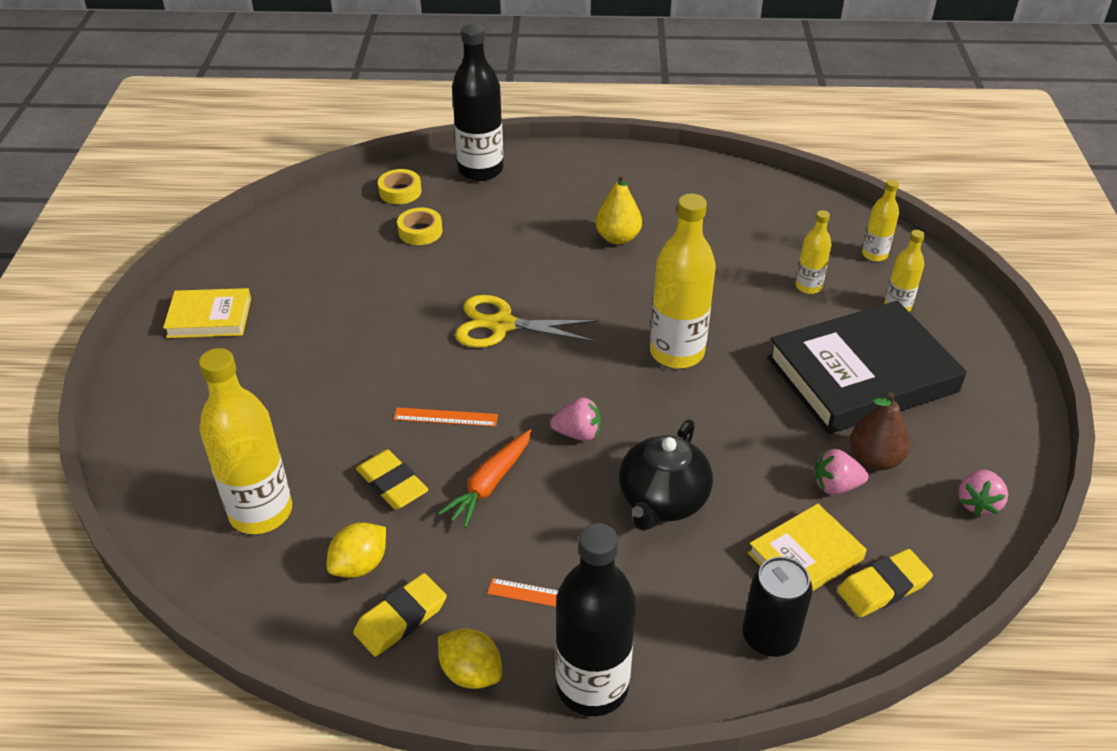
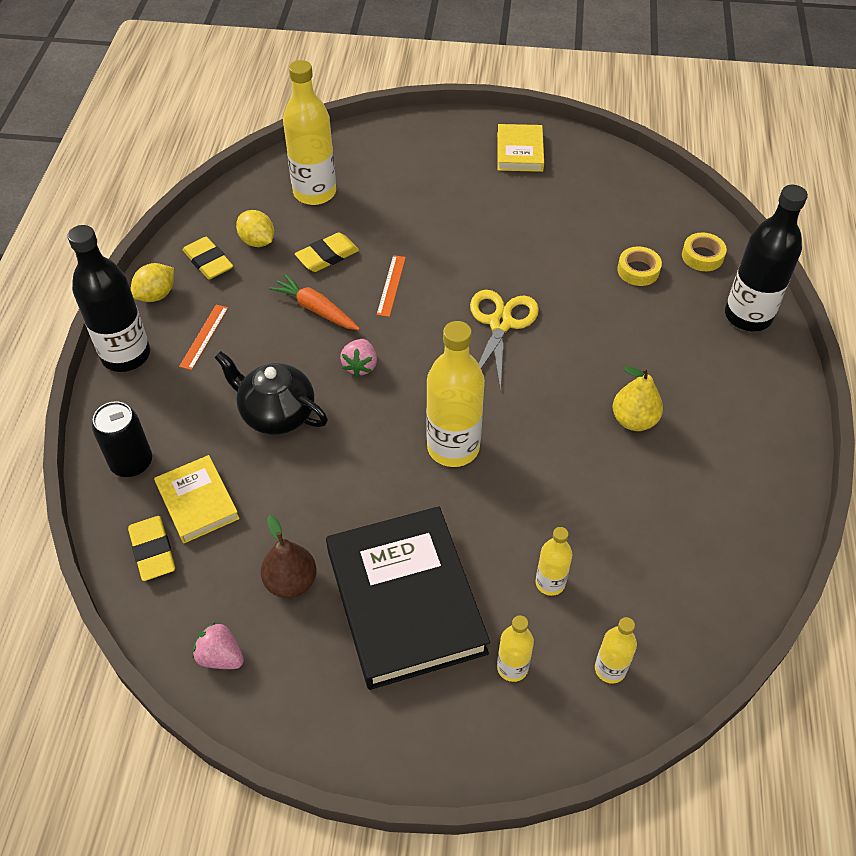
camera: 95 degrees right, 10 degrees up
pink strawberry [815,449,869,495] -> none

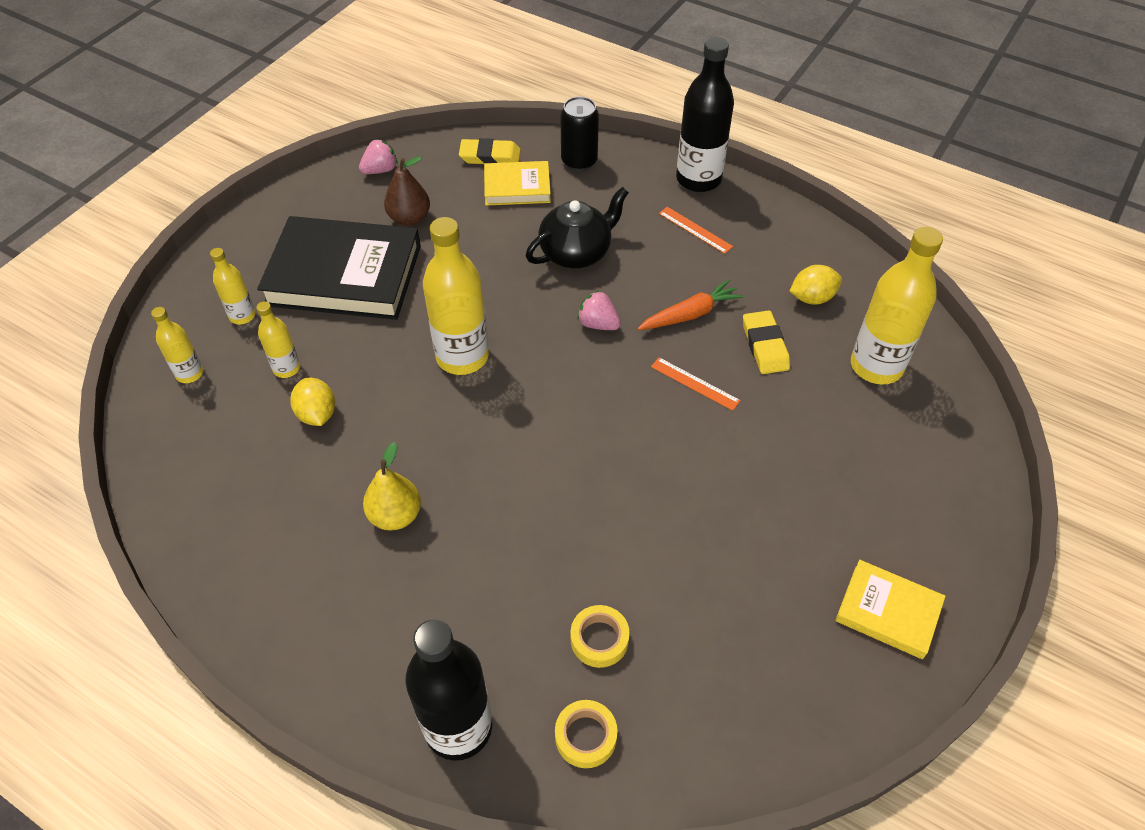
camera: 115 degrees right, 0 degrees up
yellow lemon [131,263,174,302] -> yellow lemon moved to [290,378,335,426]
yellow eraser [183,237,233,280] -> none
yellow scissors [470,290,539,391] -> none

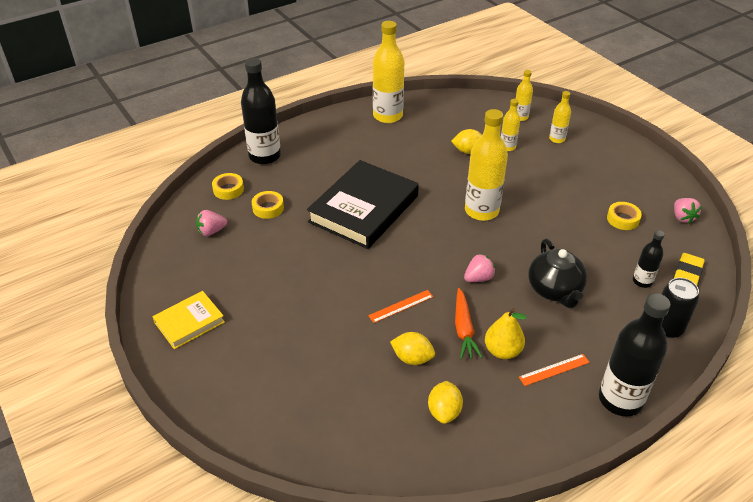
camera: 115 degrees right, 10 degrees down
black book [257,216,421,320] -> black book moved to [307,160,419,249]
yellow pear [363,442,421,531] -> yellow pear moved to [485,308,527,359]
brown pear [384,156,430,226] -> yellow tape [607,202,642,230]
yellow book [484,161,551,206] -> black bottle [633,230,665,288]
yellow eraser [743,310,790,374] -> yellow lemon [390,332,435,365]
yellow bottle [851,227,943,385] -> yellow bottle moved to [373,21,404,123]
none -> pink strawberry [196,210,227,236]

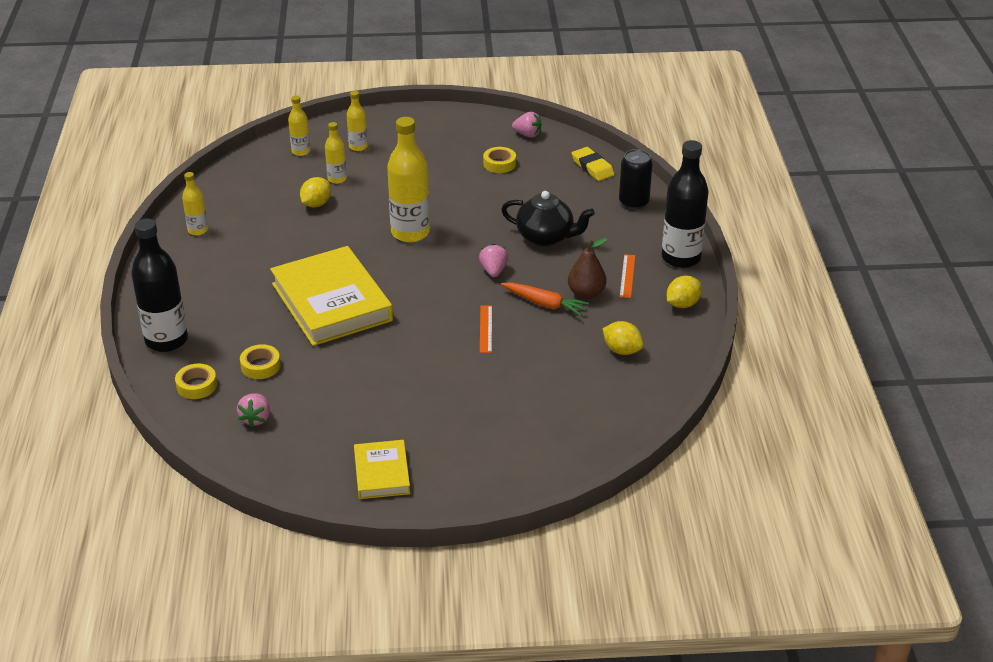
camera: 60 degrees left, 5 degrees down
black book [307,160,419,249] -> yellow book [270,246,393,346]
yellow bottle [373,21,404,123] -> yellow bottle [182,172,208,236], size x0.52
yellow lemon [390,332,435,365] -> yellow lemon moved to [667,276,702,308]
yellow pear [485,308,527,359] -> brown pear [568,238,607,299]
black bottle [633,230,665,288] -> none

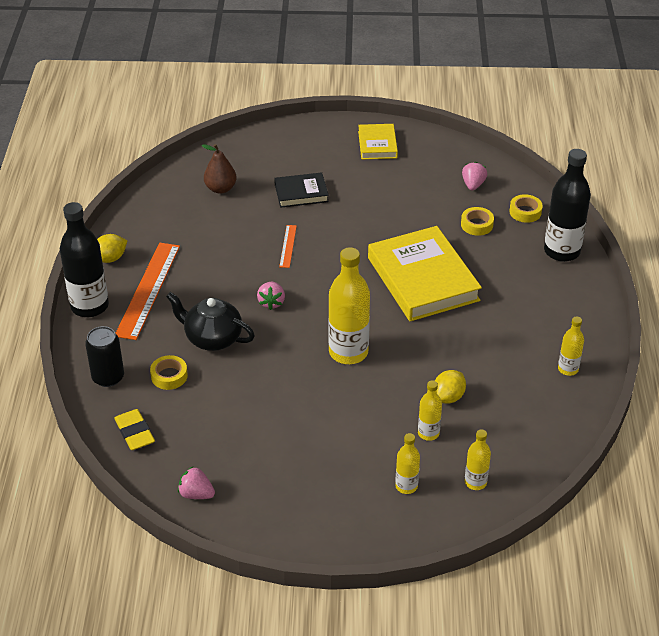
camera: 175 degrees left, 5 degrees up
yellow tape [483,147,516,173] -> yellow tape moved to [150,355,188,390]
orange carrot [501,282,589,316] -> none
brown pear [568,238,607,299] -> brown pear moved to [202,144,237,194]
yellow lemon [603,321,644,355] -> none
orange ruler [619,254,635,298] -> orange ruler [115,243,180,340], size x2.11
none -> black book [274,172,329,208]

